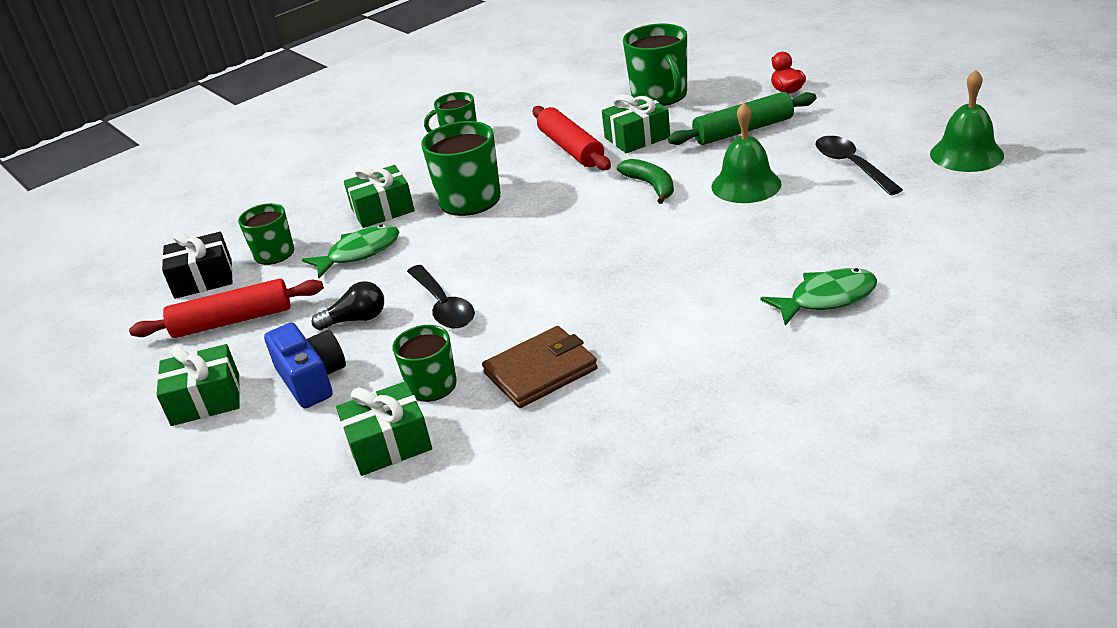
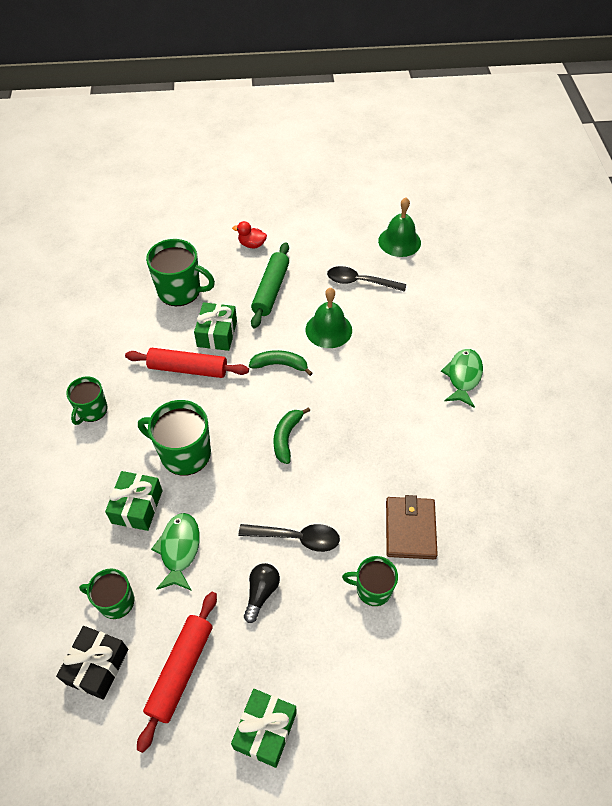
camera: 60 degrees left, 20 degrees up
blue camera [264,322,346,408] -> none
green gift [336,381,432,476] -> none
none -> green banana [273,407,310,464]

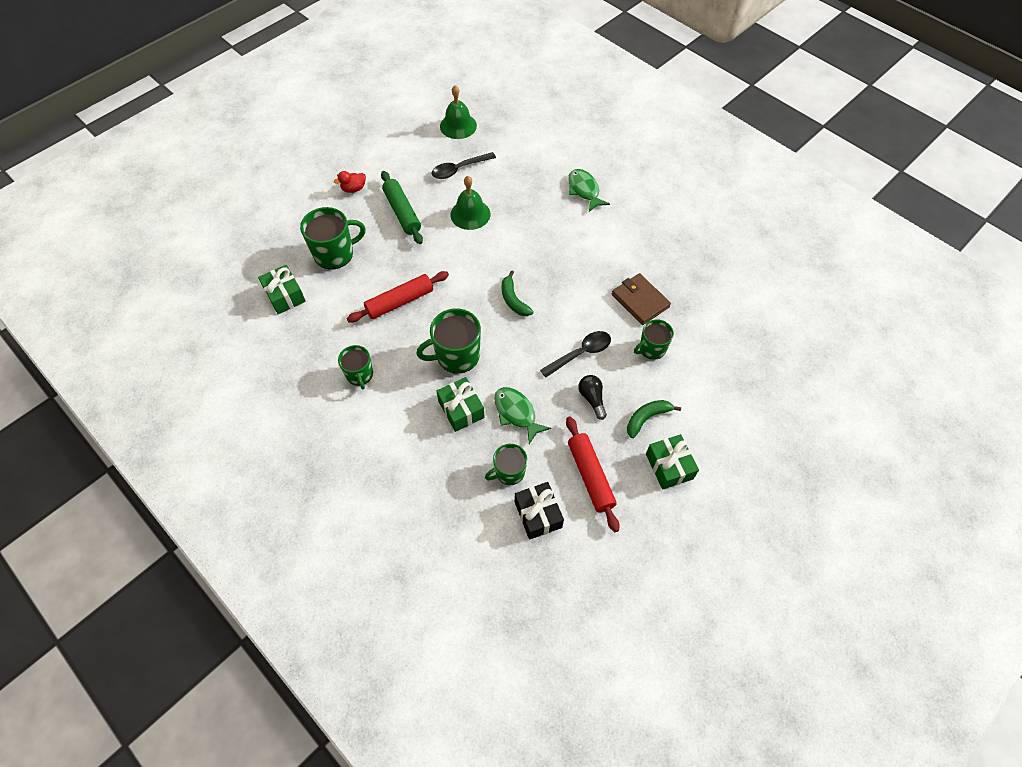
camera: 40 degrees left, 5 degrees up
green gift [194,302,237,351] -> green gift moved to [258,265,306,314]
green banana [249,350,313,376] -> green banana moved to [627,400,681,438]

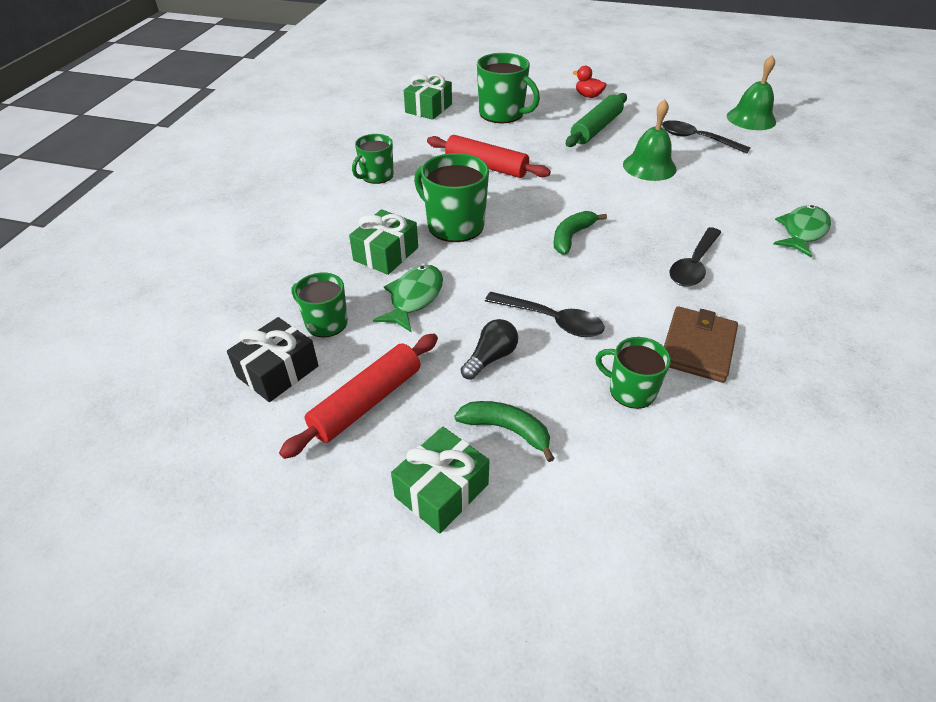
camera: 60 degrees right, 15 degrees down
none -> black spoon [670,227,722,287]

